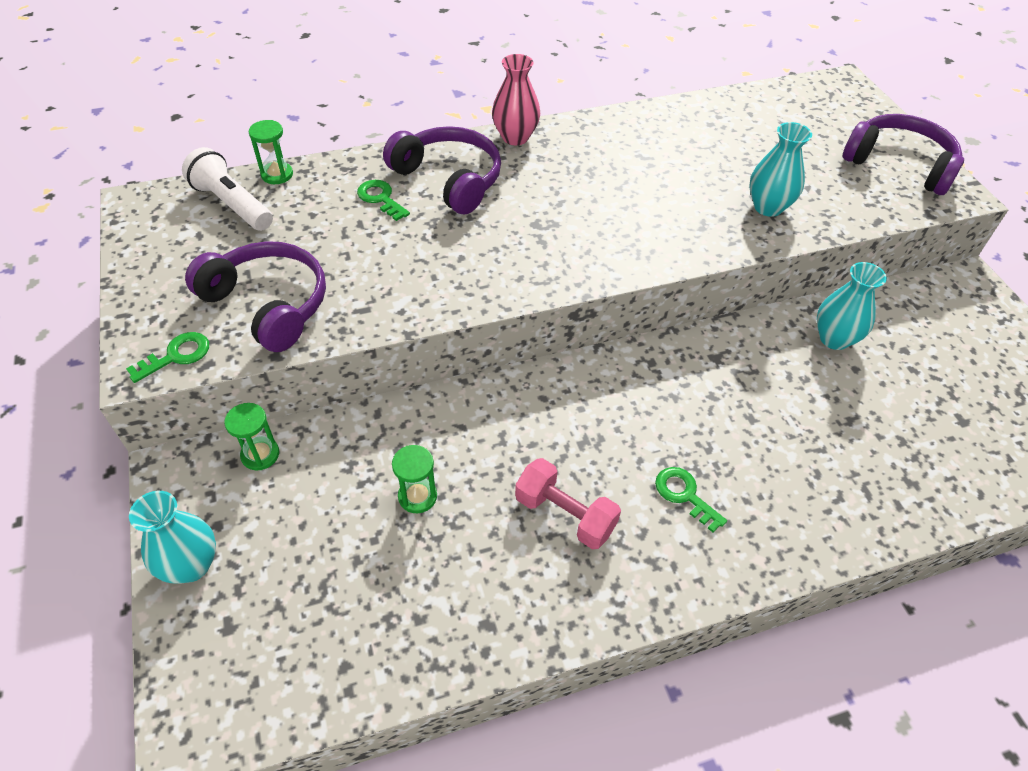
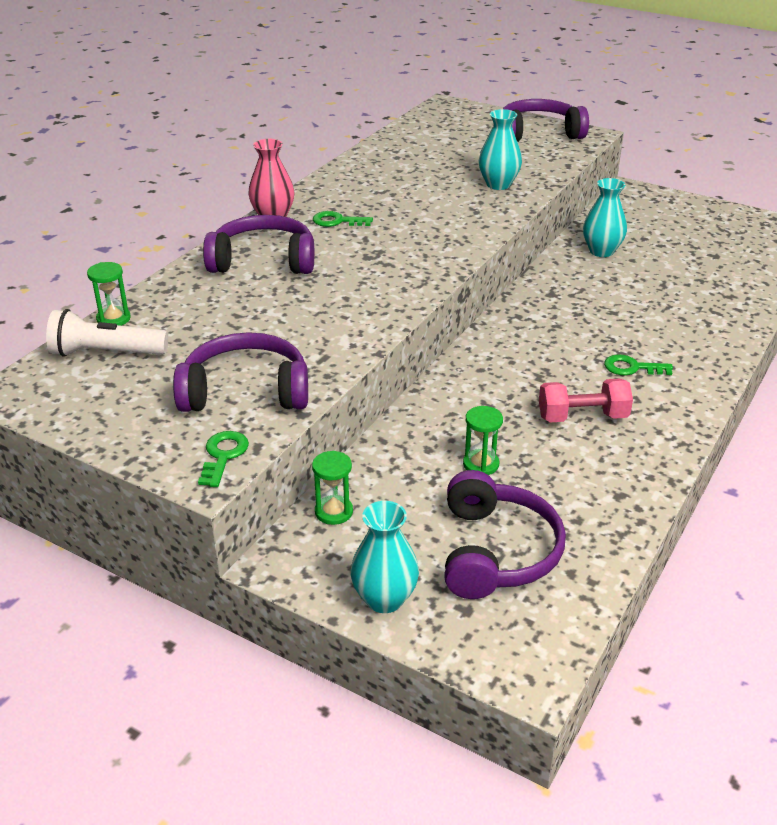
camera: 40 degrees left, 15 degrees down
green key [357,180,410,221] -> green key moved to [313,211,373,227]
none -> purple headphones [444,470,566,599]

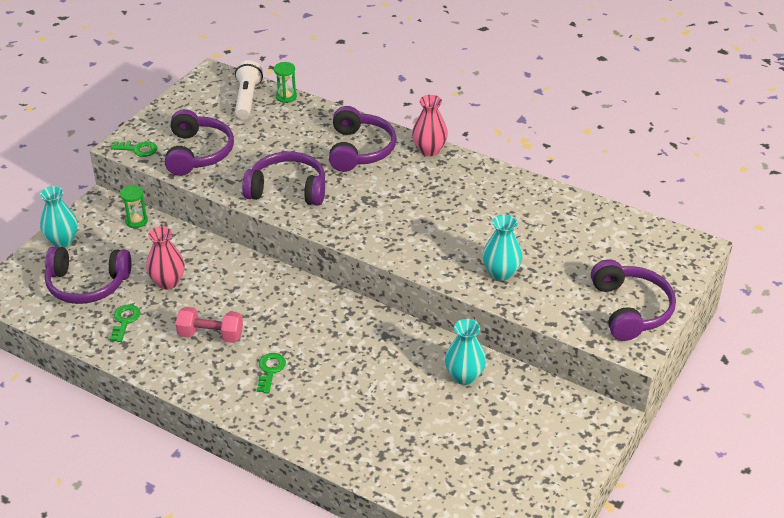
camera: 90 degrees right, 5 degrees up
green key [313,211,373,227] -> green key moved to [110,304,140,342]
green hourglass [463,406,503,475] -> pink vase [146,226,185,290]
pink dumbbell [539,379,633,422] -> pink dumbbell turned 75 degrees counterclockwise [176,307,243,343]
none -> purple headphones [242,152,325,206]

